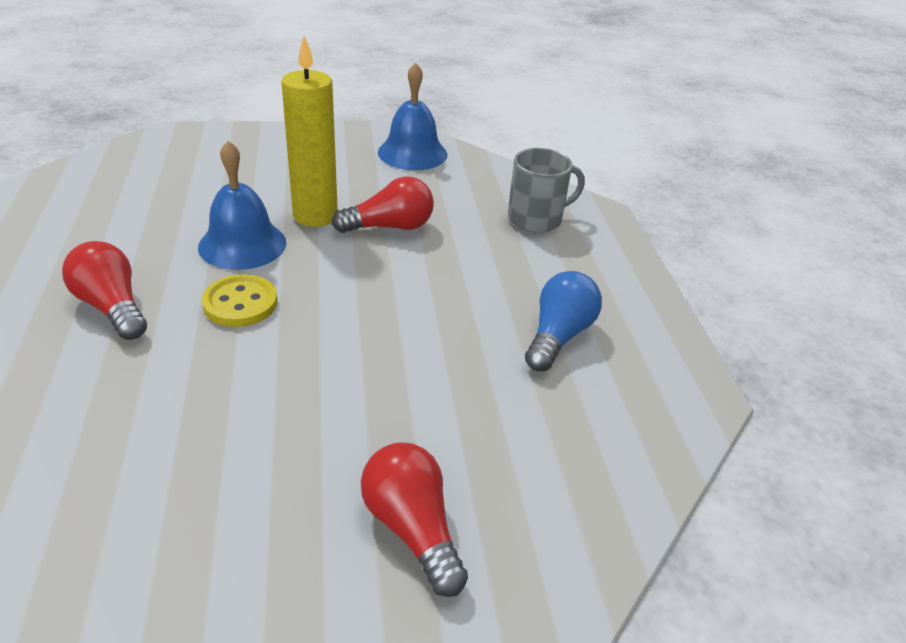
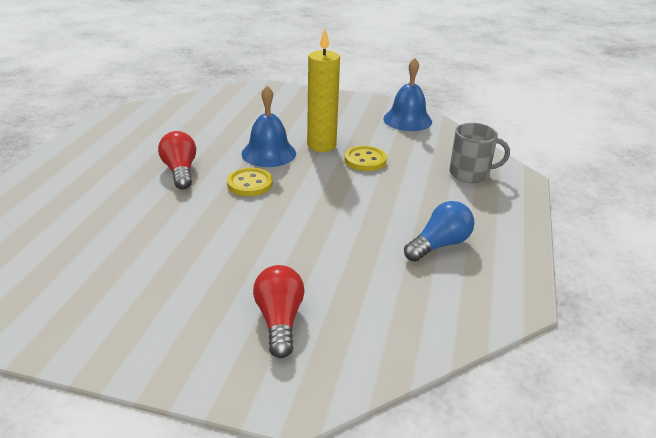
camera: 25 degrees right, 5 degrees down
red light bulb [332,176,434,233] -> yellow button [345,146,387,171]

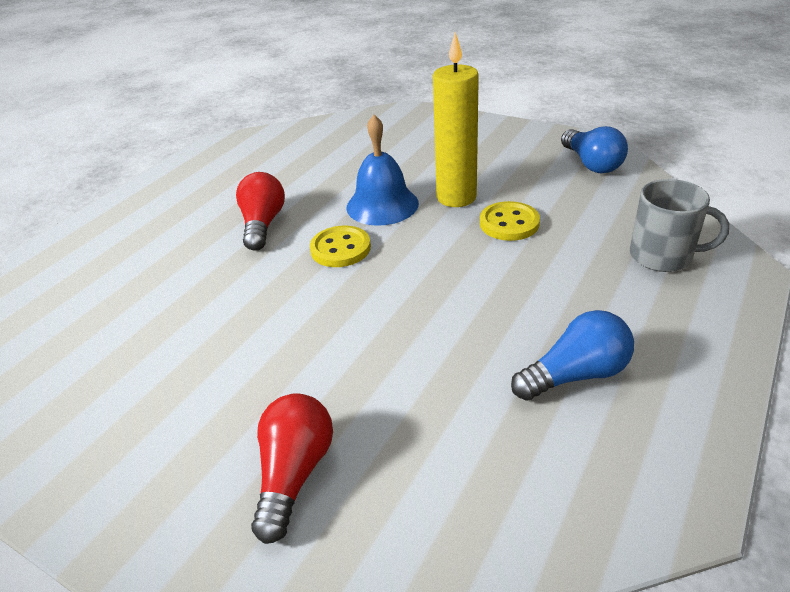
camera: 20 degrees right, 5 degrees up
blue bell [383,58,432,131] -> blue light bulb [561,126,628,174]

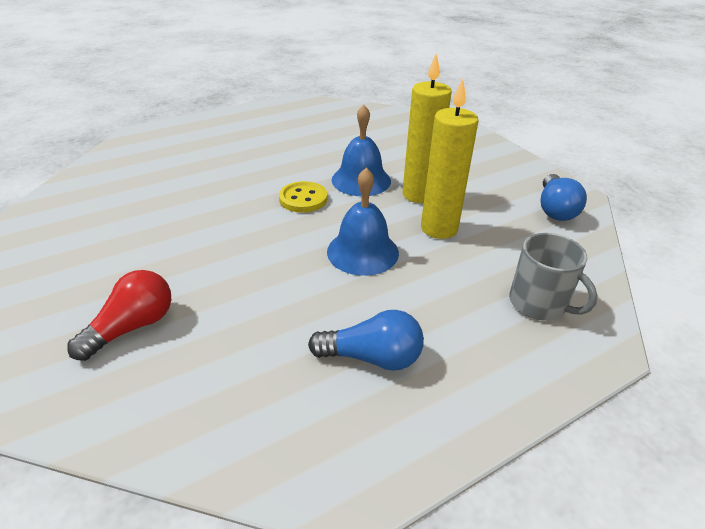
camera: 25 degrees right, 0 degrees up
red light bulb [236,172,285,251] -> none
yellow button [480,201,540,241] -> yellow candle [421,78,479,239]
none -> blue bell [327,167,399,276]

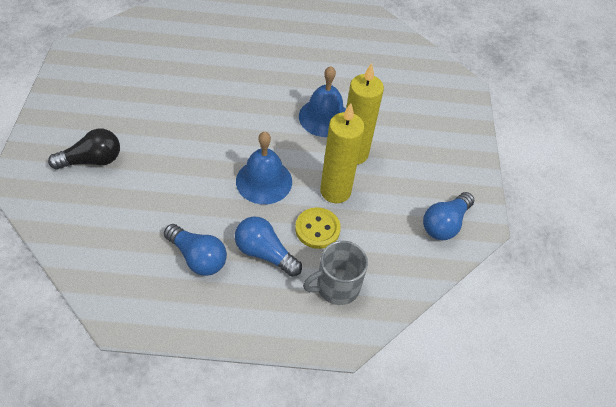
camera: 30 degrees right, 15 degrees up
red light bulb [67,270,171,361] -> black light bulb [48,129,120,169]
yellow button [279,181,327,213] -> yellow button moved to [295,207,341,249]
grey mug [509,233,598,320] -> grey mug turned 75 degrees clockwise [303,241,368,305]
none -> blue light bulb [235,217,302,277]

